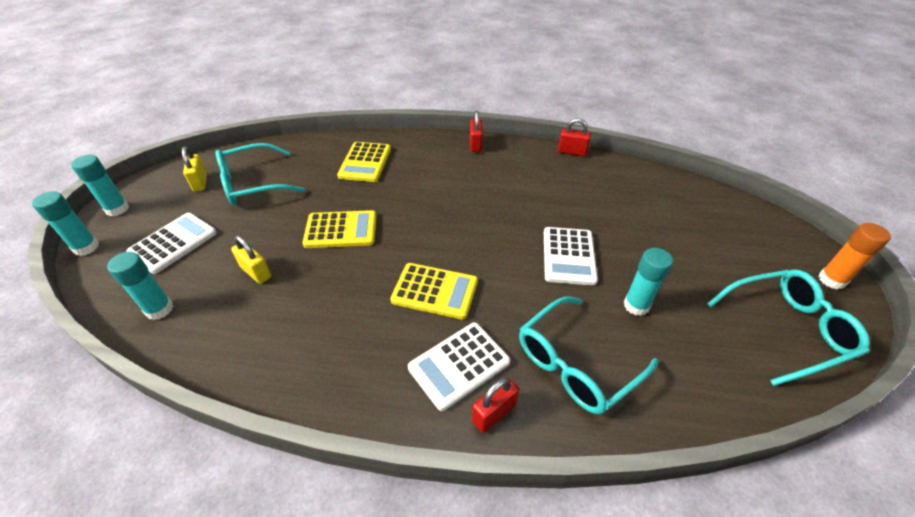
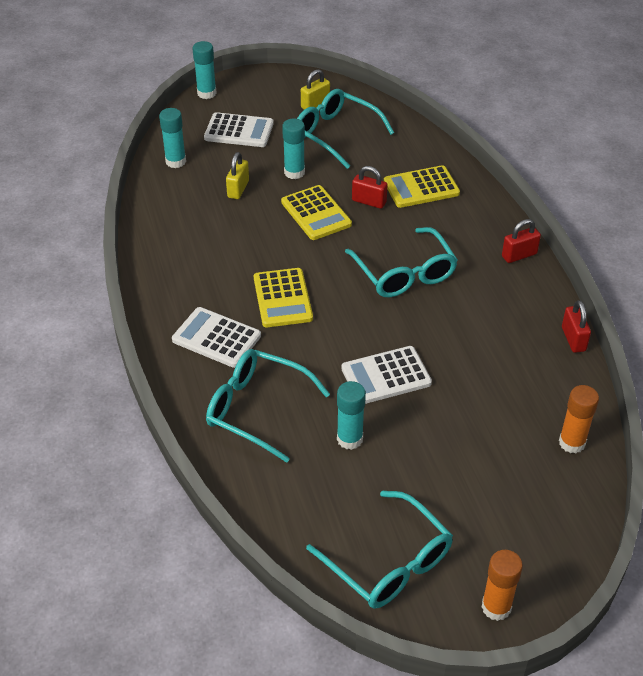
camera: 65 degrees right, 0 degrees up
turquoise glue stick [71,155,129,216] -> turquoise glue stick moved to [282,118,305,179]
red padlock [472,377,519,433] -> red padlock moved to [352,166,388,209]
none -> turquoise glasses [345,227,458,297]
none -> orange glue stick [559,385,599,454]

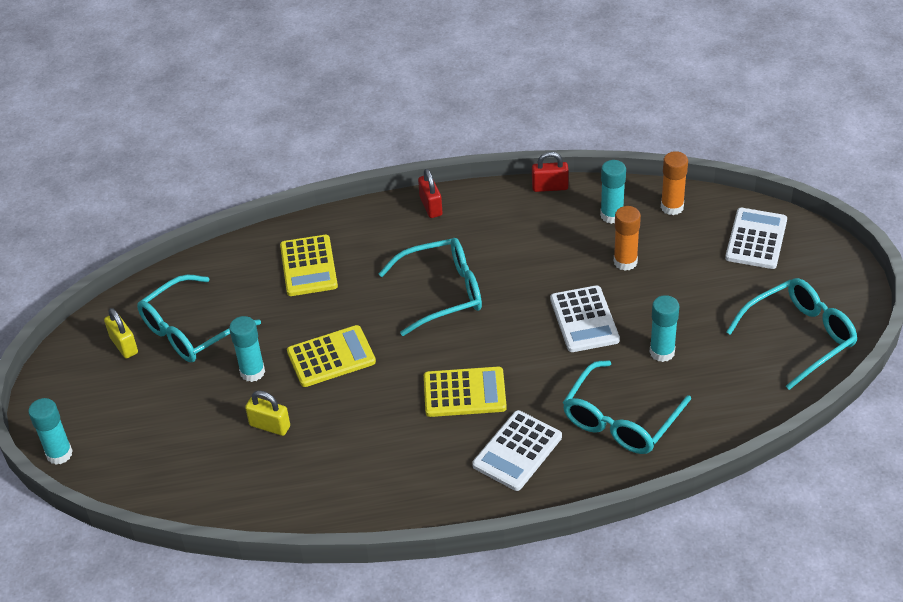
camera: 80 degrees left, 0 degrees up
turquoise glue stick [159,108,186,168] -> turquoise glue stick moved to [600,160,626,224]
white calculator [204,112,274,147] -> white calculator moved to [725,208,787,269]
red padlock [352,166,388,209] -> none
orange glue stick [482,550,523,621] -> orange glue stick moved to [614,206,641,271]

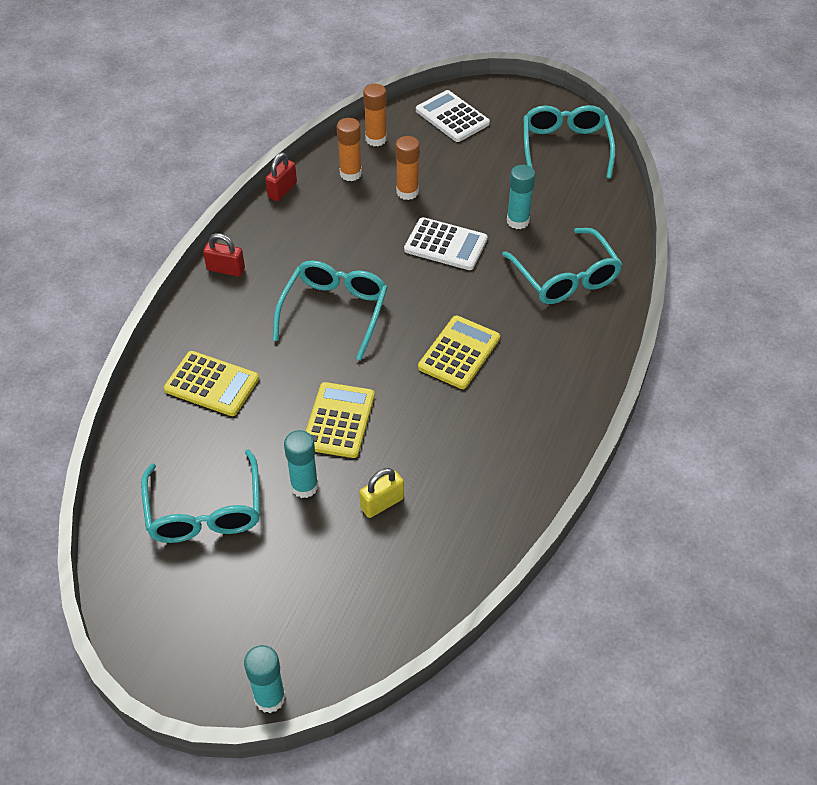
camera: 60 degrees left, 5 degrees up
yellow padlock [104,308,138,359] -> none
white calculator [472,410,562,491] -> none
turquoise glue stick [600,160,626,224] -> orange glue stick [337,118,362,181]

